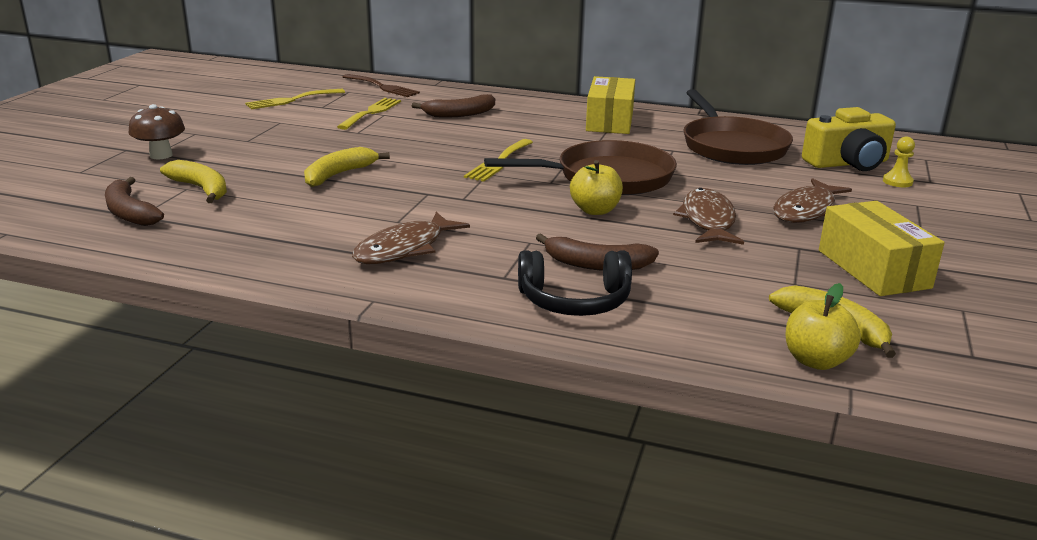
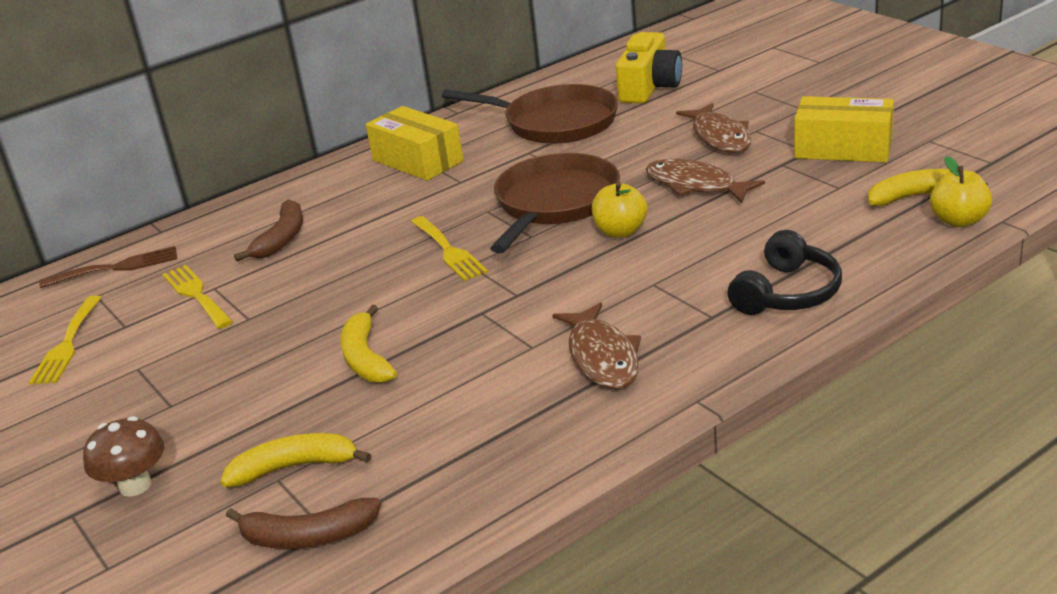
camera: 50 degrees left, 5 degrees up
brown banana [536,233,659,271] -> none
yellow pawn [883,137,915,187] -> none

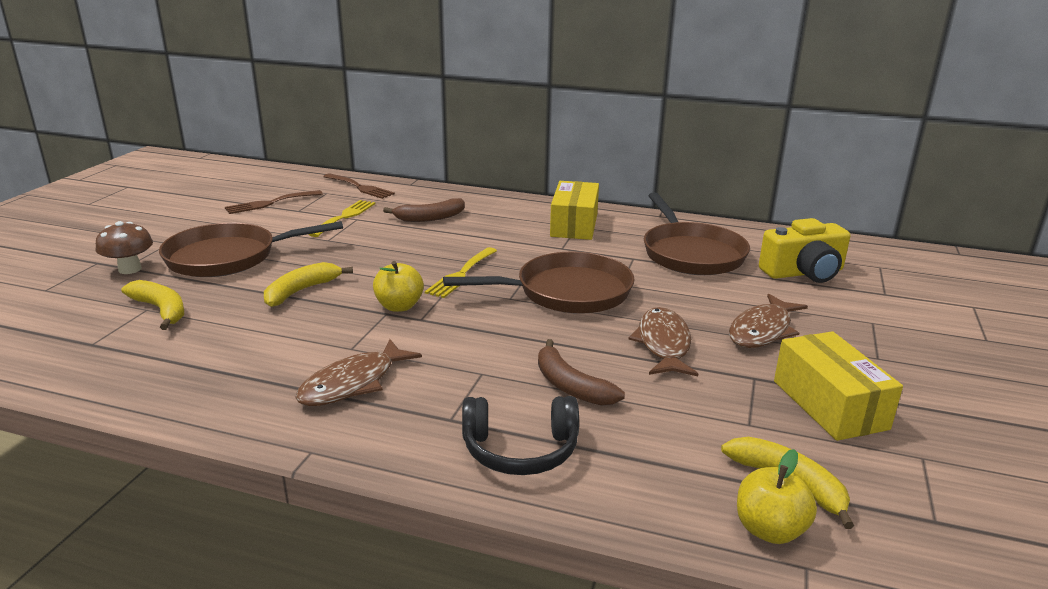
camera: 50 degrees right, 5 degrees down
yellow fork [29,296,102,385] -> brown fork [225,190,323,214]
brown banana [226,498,381,549] -> brown banana moved to [538,339,625,406]
yellow apple [592,182,647,238] -> yellow apple moved to [373,261,424,312]
none -> brown pan [159,221,343,277]

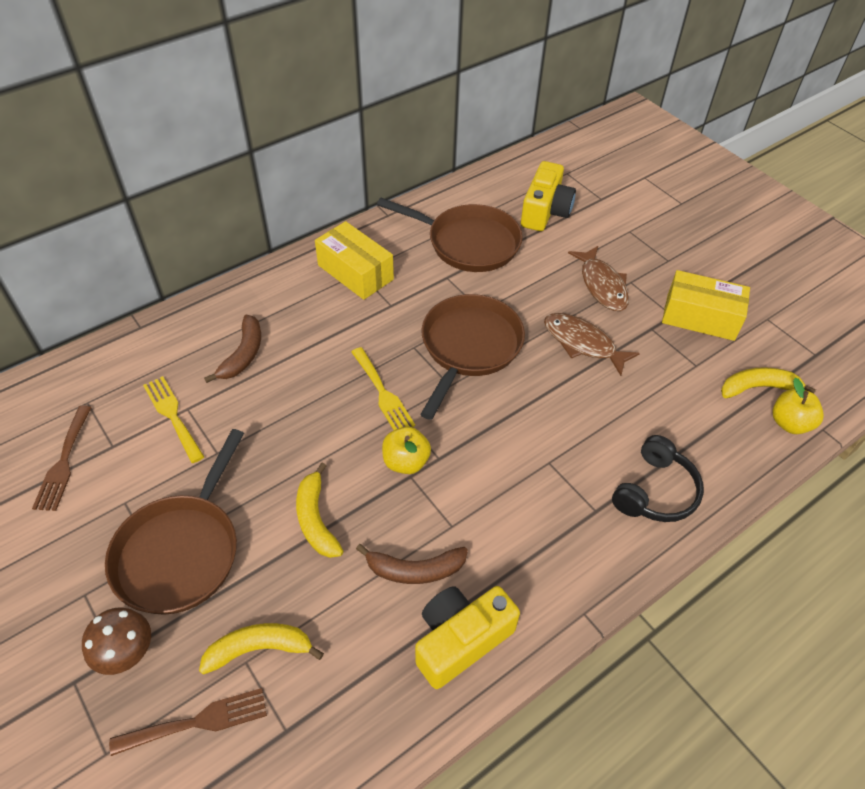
camera: 55 degrees left, 25 degrees up
brown fish [295,339,422,406] -> none
brown fork [323,174,395,199] -> brown fork moved to [109,688,267,756]
brown banana [538,339,625,406] -> brown banana moved to [356,544,468,584]
none -> yellow camera [415,586,520,689]

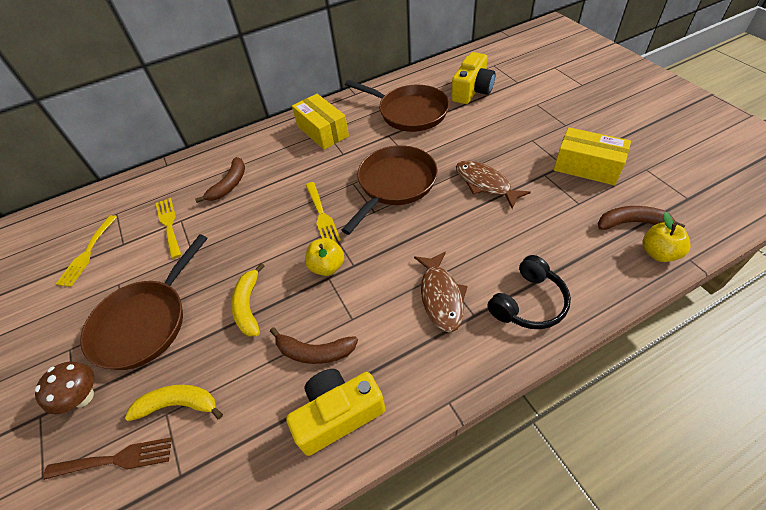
camera: 15 degrees right, 0 degrees up
brown fork [32,406,92,511] -> yellow fork [56,215,117,287]
brown fish [568,246,629,311] -> brown fish moved to [414,251,468,332]
yellow banana [721,367,816,398] -> brown banana [598,206,686,230]

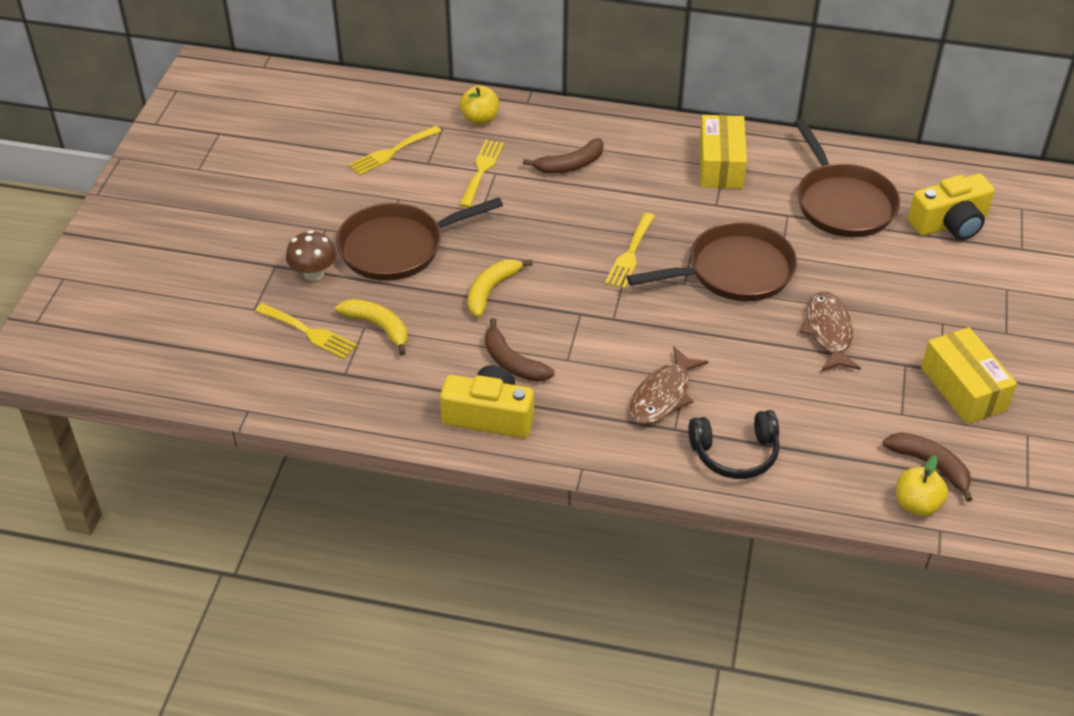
camera: 35 degrees right, 5 degrees down
brown fork [43,437,172,480] -> yellow fork [255,303,357,359]
yellow apple [305,238,344,276] -> yellow apple moved to [459,86,499,125]

